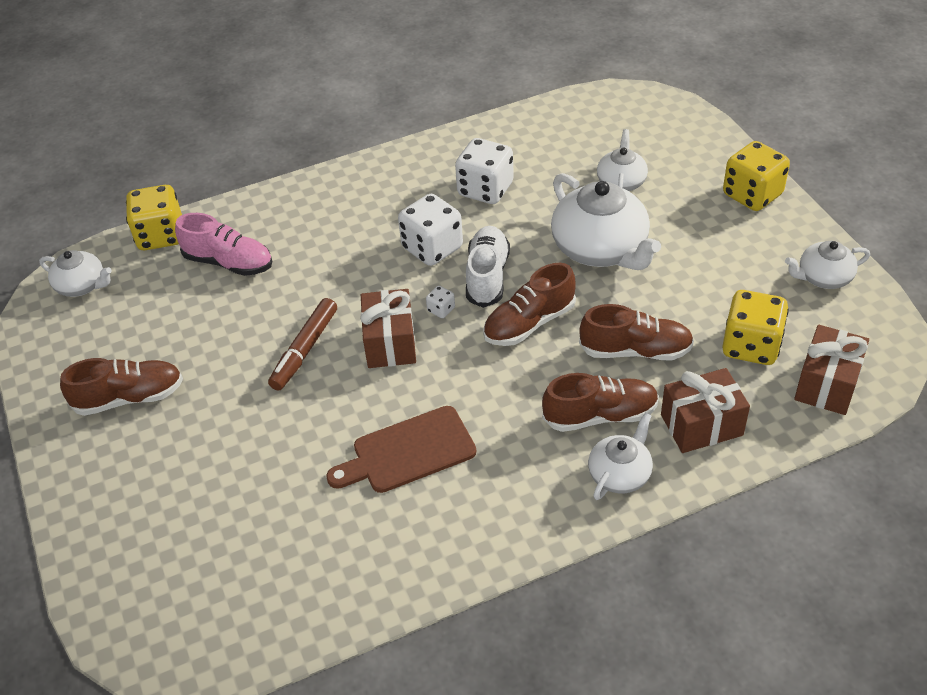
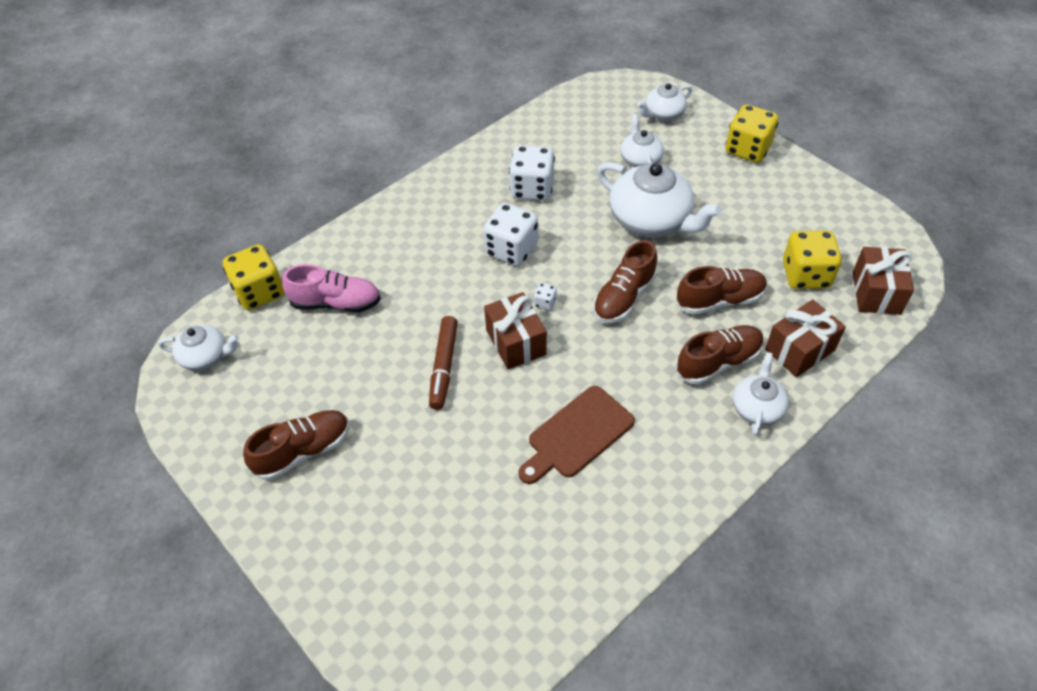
camera: 20 degrees left, 5 degrees up
white shoe [466,226,510,308] -> none
white teapot [785,241,870,289] -> white teapot moved to [637,83,692,121]

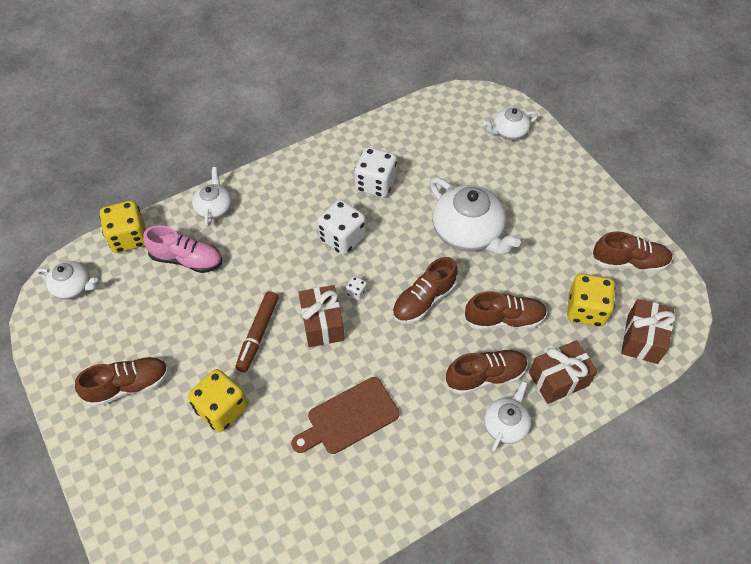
camera: 10 degrees right, 5 degrees up
white teapot [620,114,664,167] -> white teapot moved to [192,167,232,227]
yellow dice [726,105,778,163] -> yellow dice moved to [188,369,248,432]
none -> brown shoe [591,231,673,272]

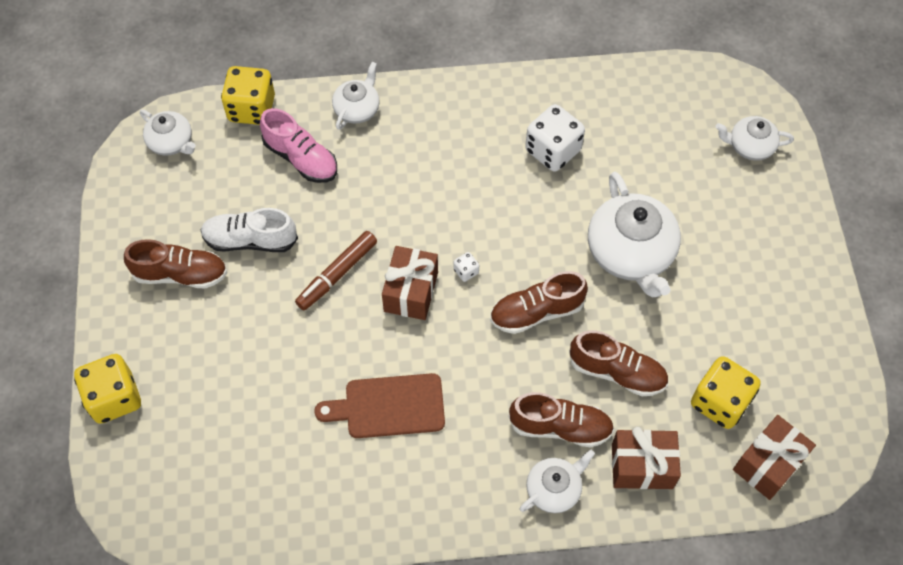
camera: 25 degrees right, 5 degrees up
yellow dice [188,369,248,432] -> yellow dice moved to [74,354,141,424]
white dice [317,200,366,255] -> none
brown shoe [591,231,673,272] -> none
none -> white shoe [200,208,298,252]

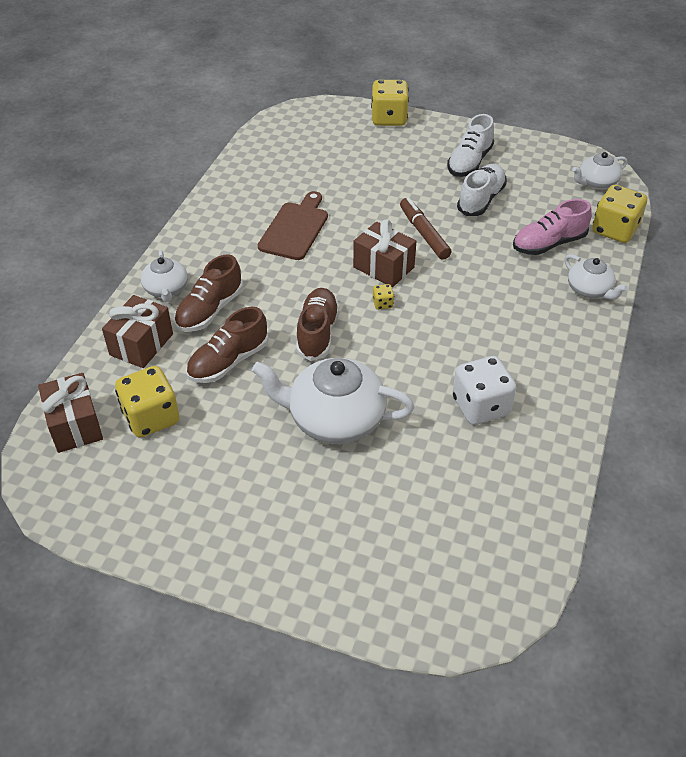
camera: 115 degrees right, 15 degrees down
brown shoe [124,239,227,288] -> white shoe [447,114,494,177]
white dice [454,252,479,282] -> yellow dice [373,284,394,310]
white teapot [716,116,794,161] -> none

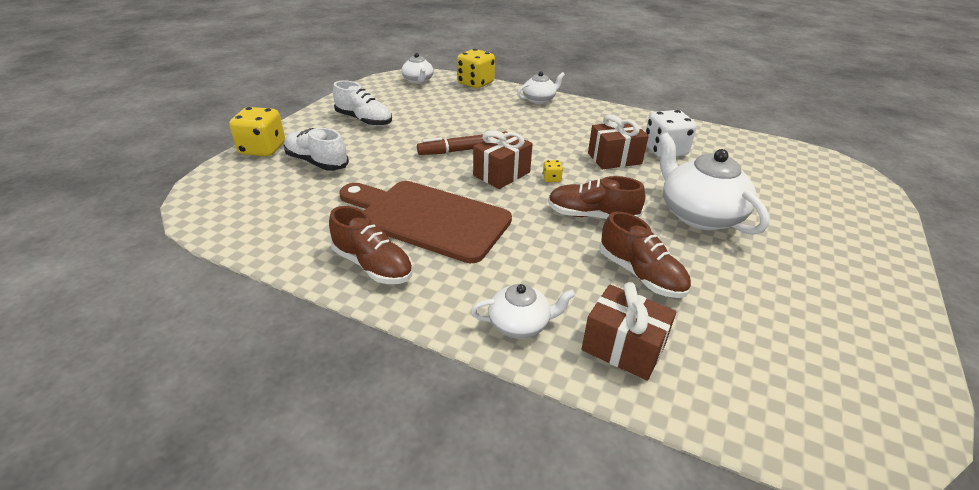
camera: 85 degrees left, 10 degrees down
brown gift [38,373,103,453] -> brown gift moved to [588,114,649,169]
yellow dice [115,366,180,438] -> none
brown shoe [174,254,243,332] -> brown shoe moved to [329,206,413,284]
white teapot [252,358,414,444] -> white teapot turned 135 degrees clockwise [659,133,770,235]
brown cutting board [258,191,328,260] -> brown cutting board [339,181,512,263], size x1.56
white shoe [457,164,507,216] -> white shoe moved to [284,128,349,171]
pink shoe [513,199,592,255] -> none

